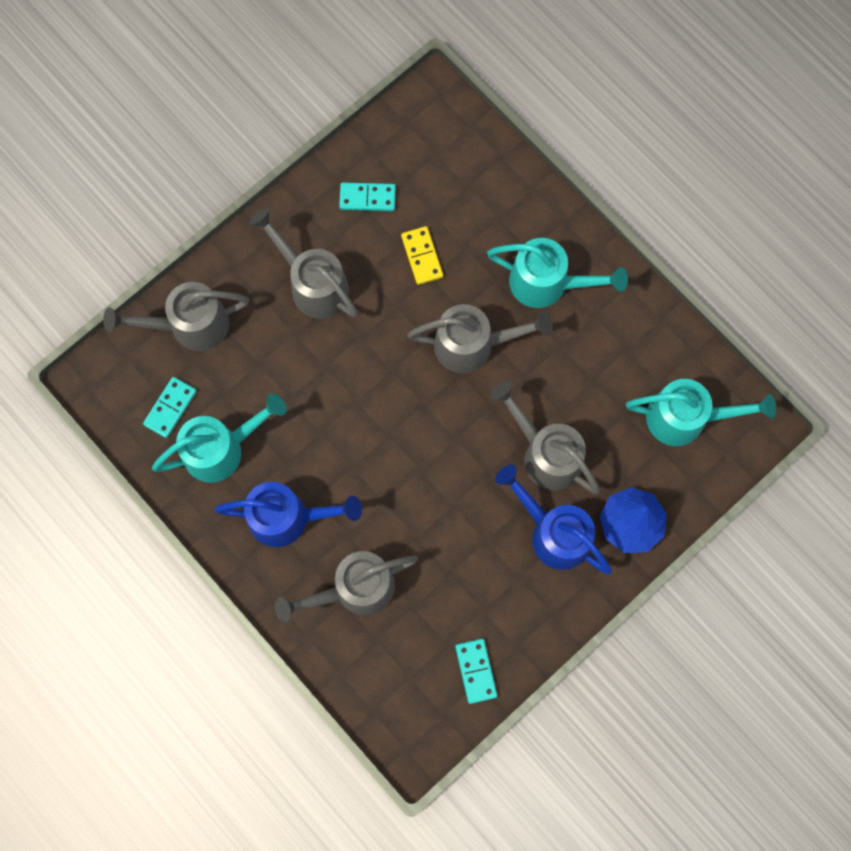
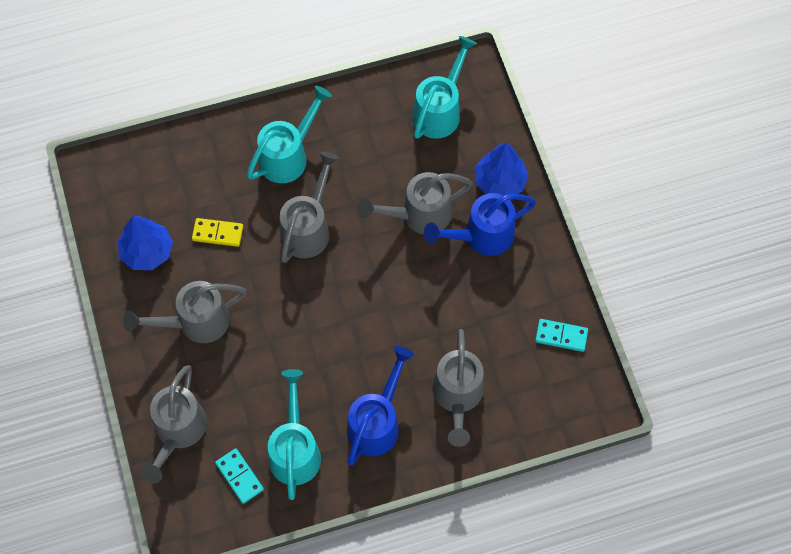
camera: 65 degrees left, 10 degrees down
turquoise domino [339,182,396,211] -> blue tree [118,216,173,270]

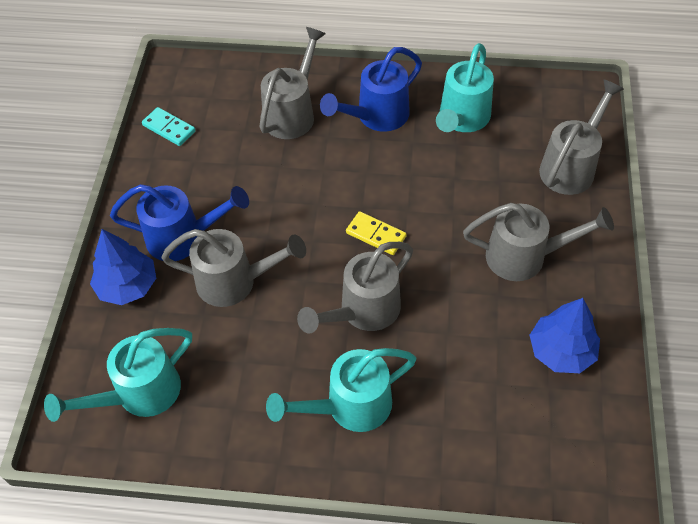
camera: 155 degrees left, 10 degrees down
yellow domino [192,218,243,247] -> yellow domino moved to [346,211,407,255]
turquoise domino [215,448,264,504] -> none

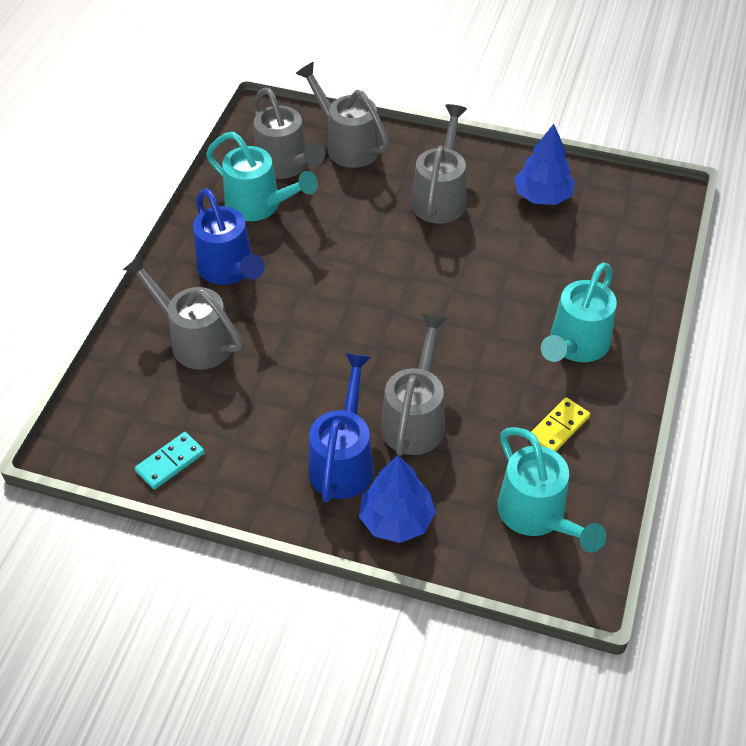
camera: 80 degrees left, 5 degrees down
turquoise watering can [266,348,416,432] -> turquoise watering can turned 45 degrees clockwise [541,263,617,362]
grey watering can [297,242,413,333] -> grey watering can moved to [252,88,325,179]
yellow domino [346,211,407,255] -> yellow domino moved to [531,397,590,451]

